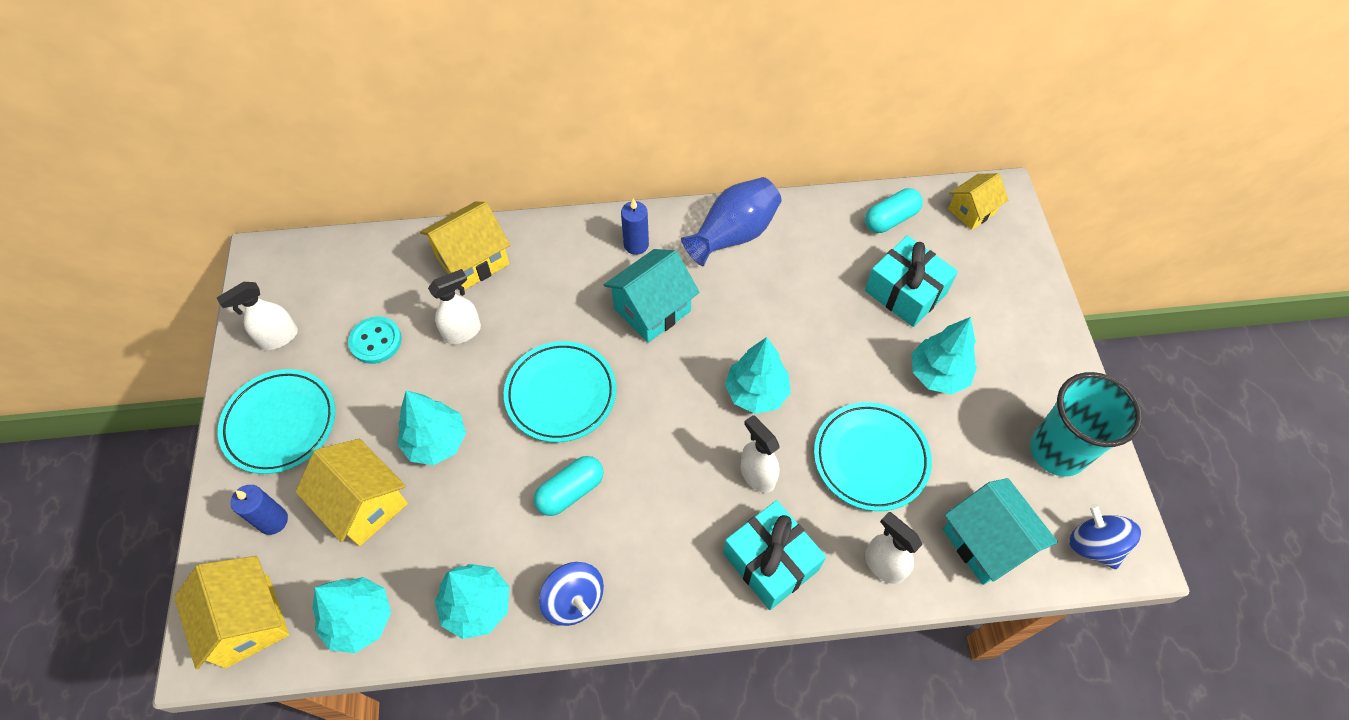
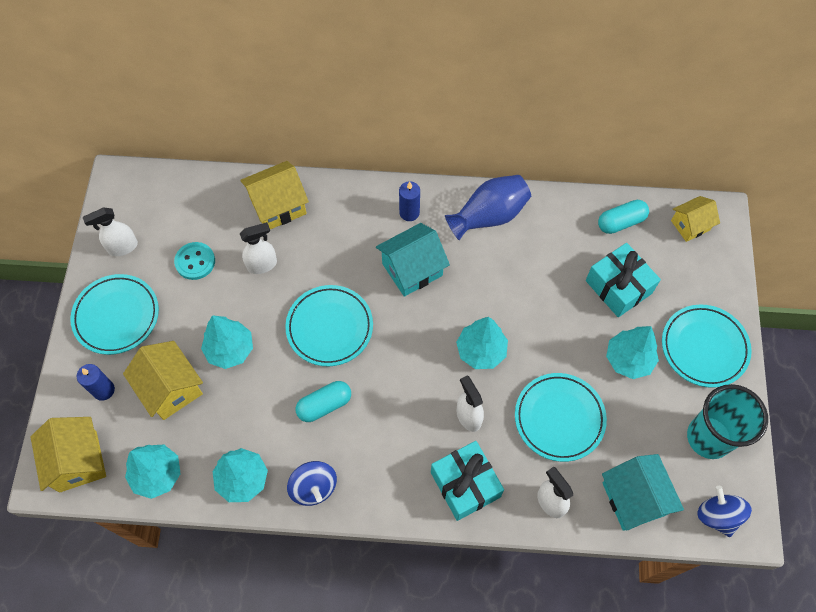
camera: 10 degrees right, 5 degrees up
none -> turquoise plate [662,305,752,388]

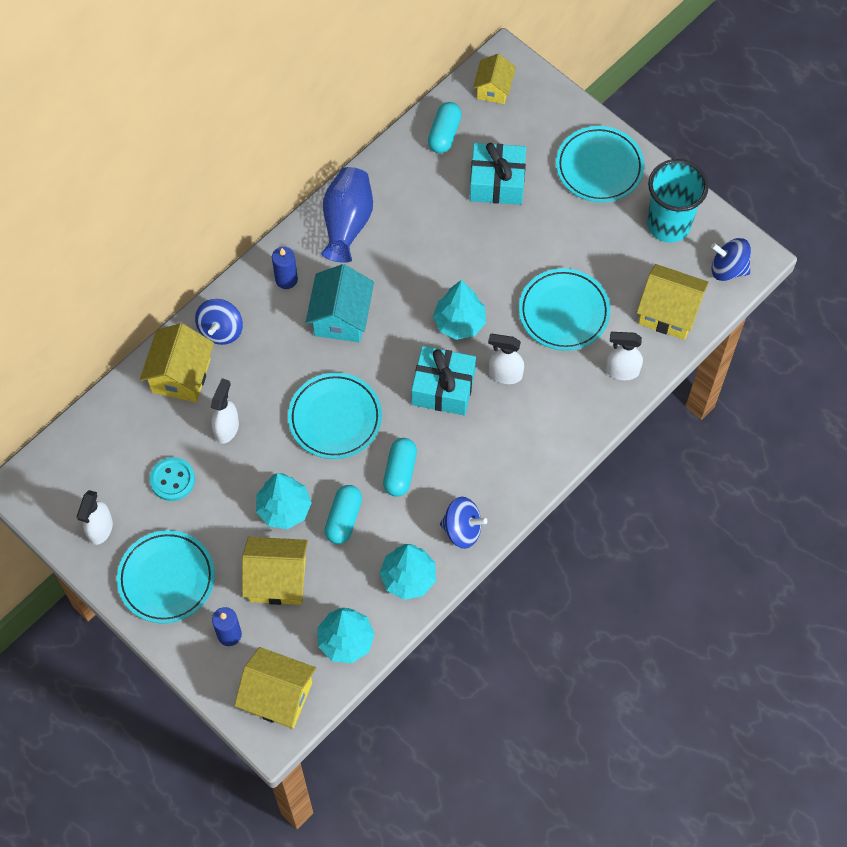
camera: 50 degrees left, 0 degrees up
turquoise gift [431,441,504,521] -> turquoise gift moved to [411,346,476,415]
turquoise house [602,454,684,531] -> yellow house [637,264,709,340]
turquoise tree [606,326,659,379] -> none
none -> blue spinning top [195,299,243,345]
none -> turquoise capsule [325,485,362,544]

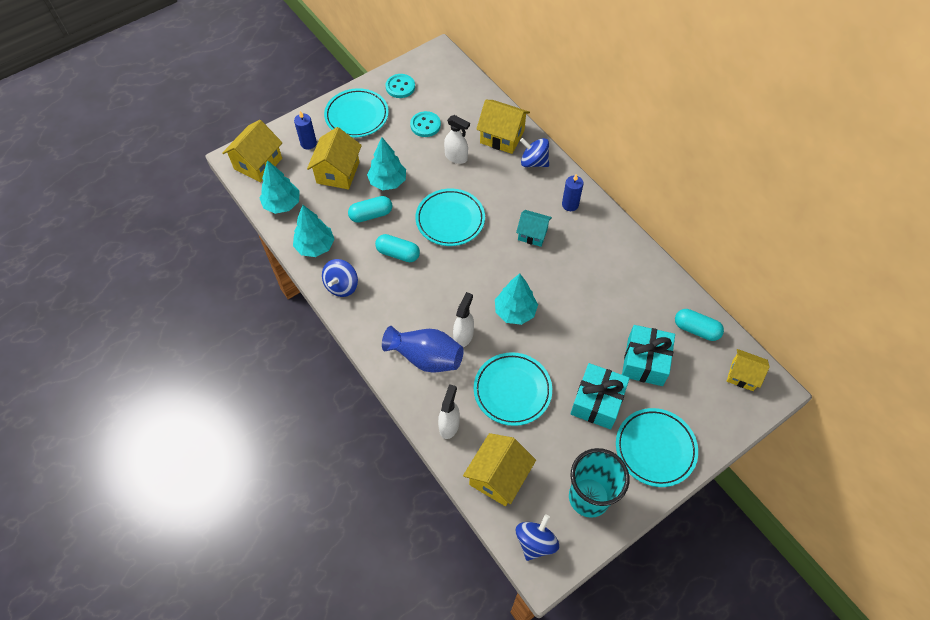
camera: 100 degrees right, 5 degrees down
white spray bottle [77,490,113,545] -> turquoise button [386,74,415,98]
turquoise house [306,264,374,342] -> turquoise house [516,210,552,247], size x0.65
blue vase [321,167,373,263] -> blue vase moved to [382,326,464,373]
turquoise capsule [325,485,362,544] -> turquoise capsule turned 45 degrees counterclockwise [348,196,392,223]
turquoise gift [411,346,476,415] -> turquoise gift moved to [570,363,630,429]

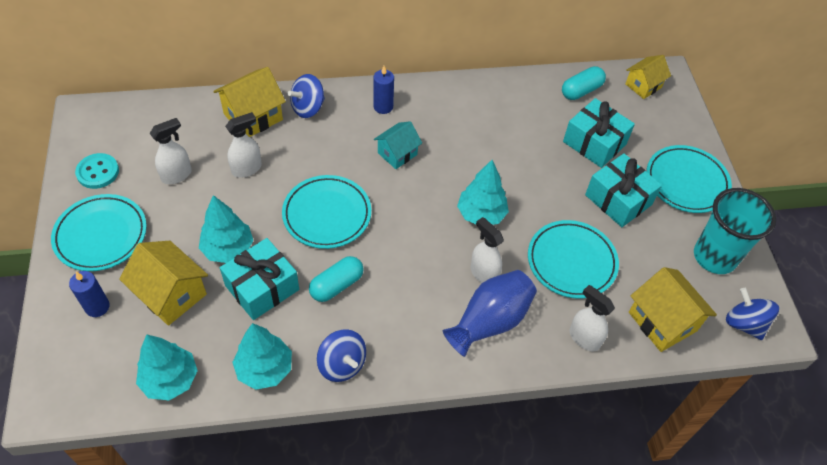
camera: 65 degrees left, 5 degrees down
yellow house [223,120,283,182] -> none
turquoise capsule [348,196,392,223] -> turquoise gift [220,238,299,320]
turquoise button [410,111,441,137] -> white spray bottle [150,118,192,184]

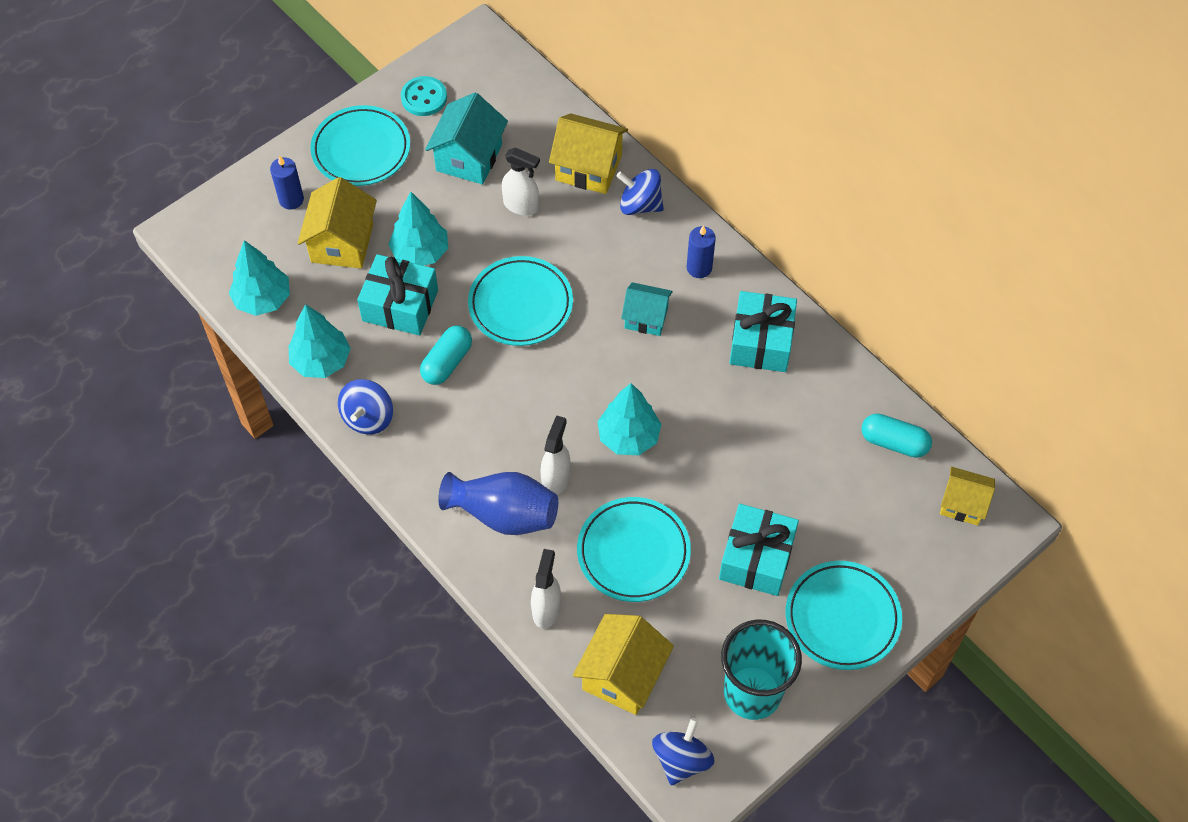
camera: 60 degrees right, 5 degrees up
white spray bottle [150,118,192,184] -> turquoise house [425,93,508,184]
turquoise capsule [309,256,364,302] -> turquoise capsule turned 75 degrees counterclockwise [420,326,472,385]
turquoise gift [563,98,635,168] -> turquoise gift moved to [730,291,797,372]

